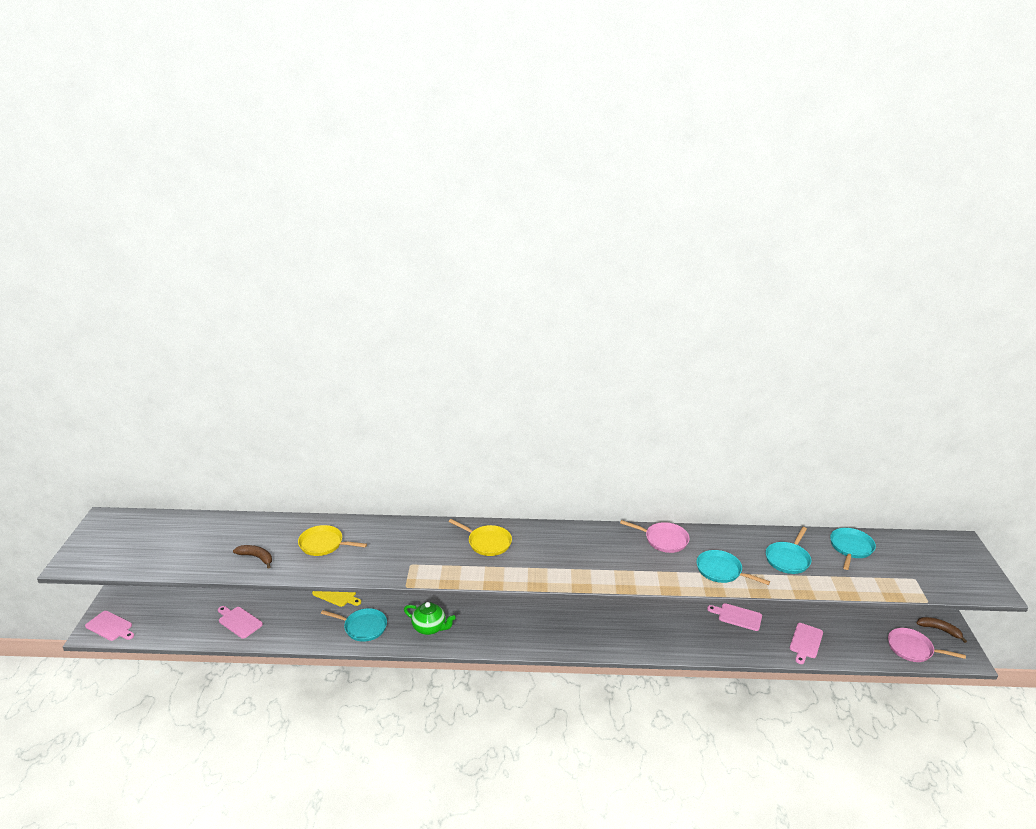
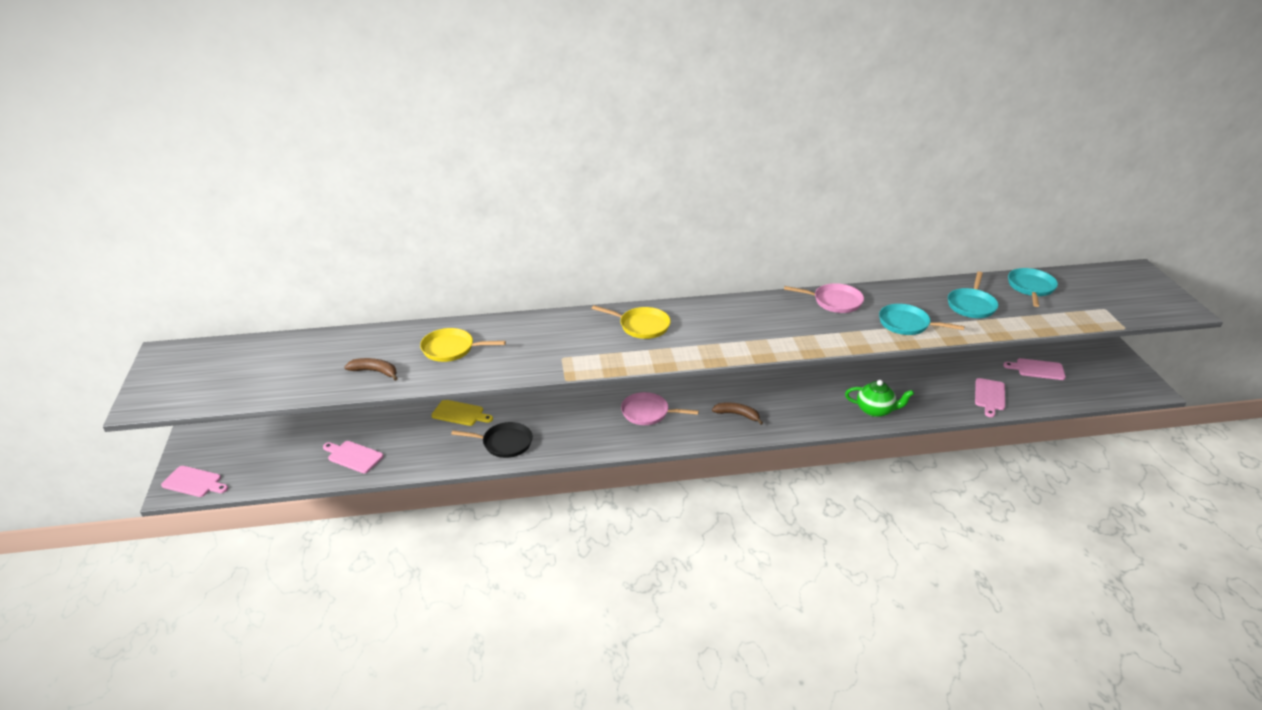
camera: 10 degrees left, 5 degrees up
turquoise pan [321,608,387,642] -> black pan [451,422,533,458]
green teapot [404,602,455,635] -> green teapot moved to [845,380,914,417]
pink cutting board [707,603,762,631] -> pink cutting board moved to [1003,358,1066,380]
pink pan [888,628,966,662] -> pink pan moved to [621,392,699,425]
brown banana [916,617,967,643] -> brown banana moved to [712,402,763,425]

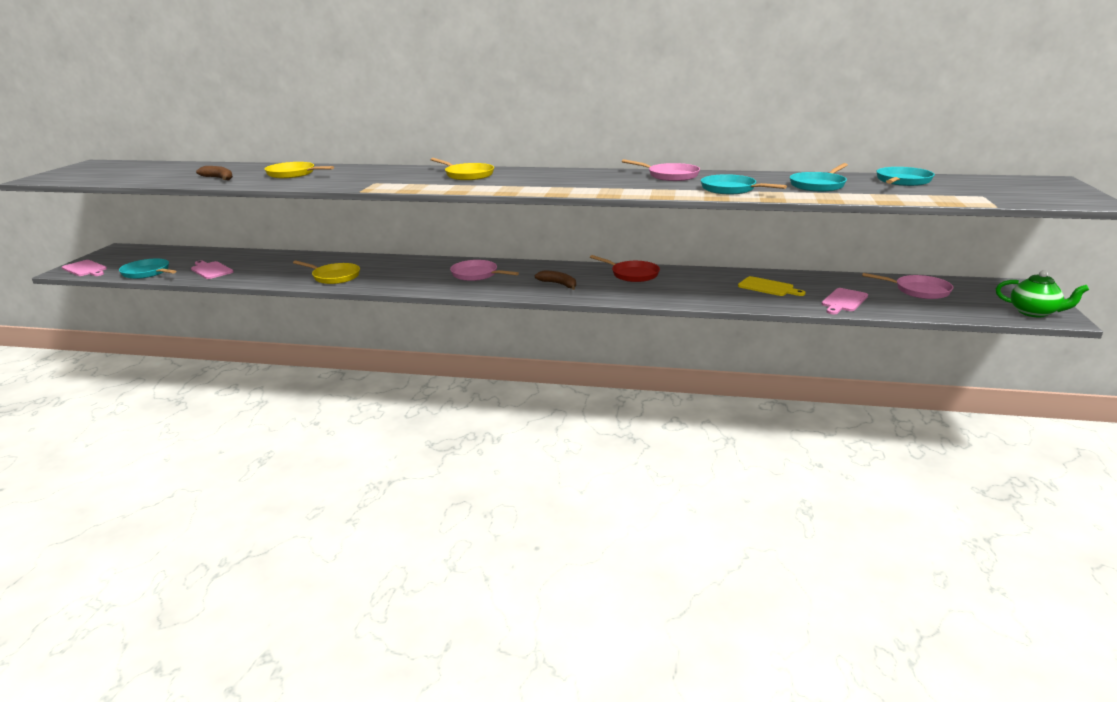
camera: 20 degrees right, 10 degrees down
yellow cutting board [431,400,493,426] -> yellow cutting board moved to [738,276,806,296]
black pan [451,422,533,458] -> yellow pan [293,261,360,284]
green teapot [845,380,914,417] -> green teapot moved to [996,270,1089,318]
pink cutting board [1003,358,1066,380] -> pink pan [862,273,953,299]
none -> turquoise pan [119,259,177,279]
none -> red pan [590,255,660,282]

